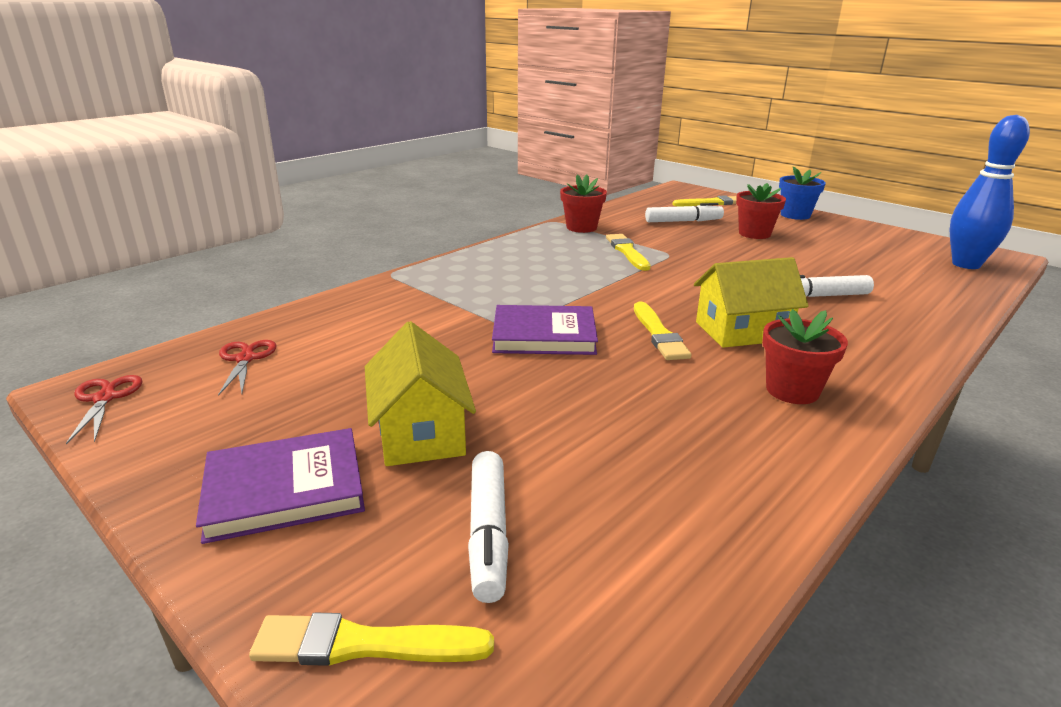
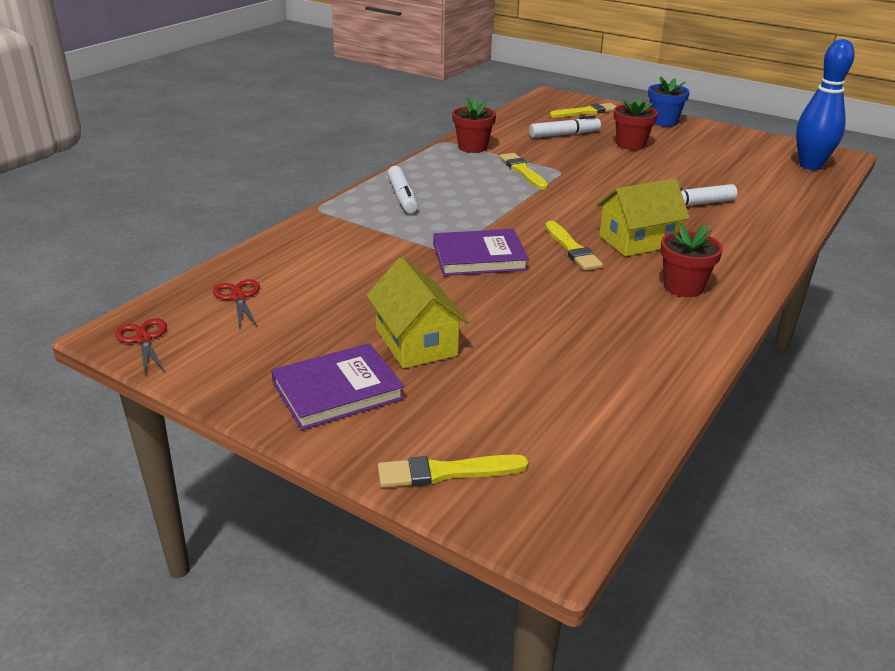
camera: 10 degrees left, 5 degrees up
white marker [468,451,509,603] -> white marker moved to [387,166,418,213]

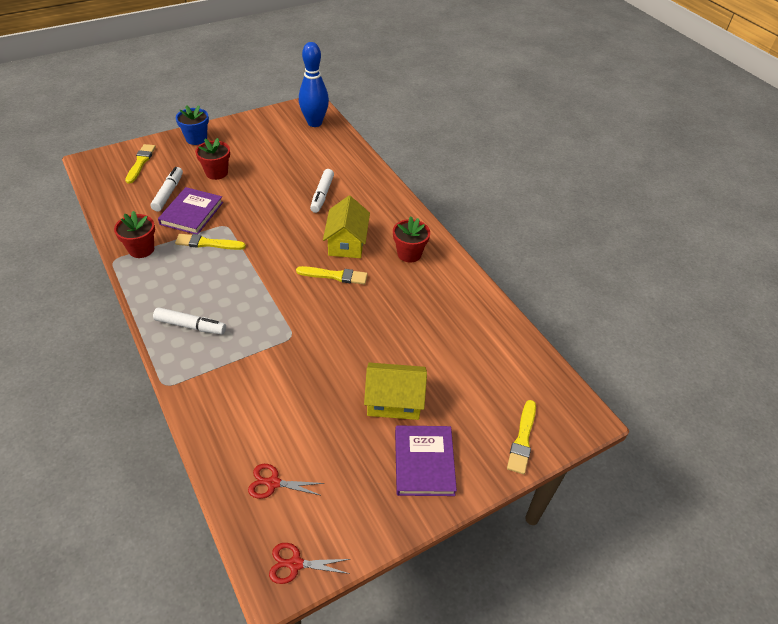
camera: 65 degrees left, 15 degrees up
purple book [433,229,529,276] -> purple book moved to [158,187,223,234]

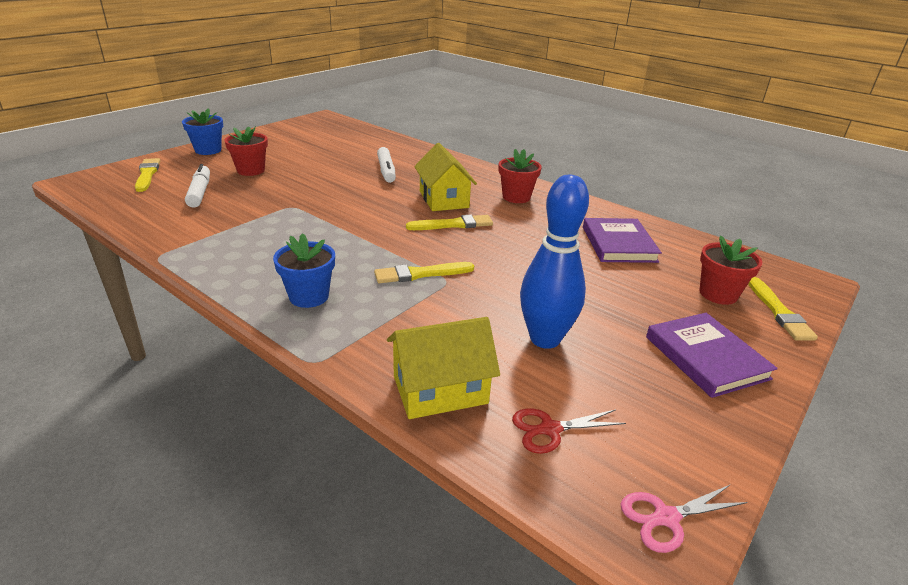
camera: 20 degrees left, 15 degrees down
red flower pot [114,211,155,258] -> red flower pot moved to [699,235,762,305]
white marker [153,307,226,335] -> blue flower pot [273,233,335,308]
purple book [158,187,223,234] -> purple book moved to [583,218,662,263]
yellow brush [175,234,246,250] -> yellow brush moved to [374,262,474,283]
red scissors [269,543,350,584] -> pink scissors [620,484,748,553]
blue bowling pin [299,42,329,127] -> blue bowling pin moved to [520,175,589,349]
yellow house [364,362,427,420] -> yellow house moved to [387,317,500,419]

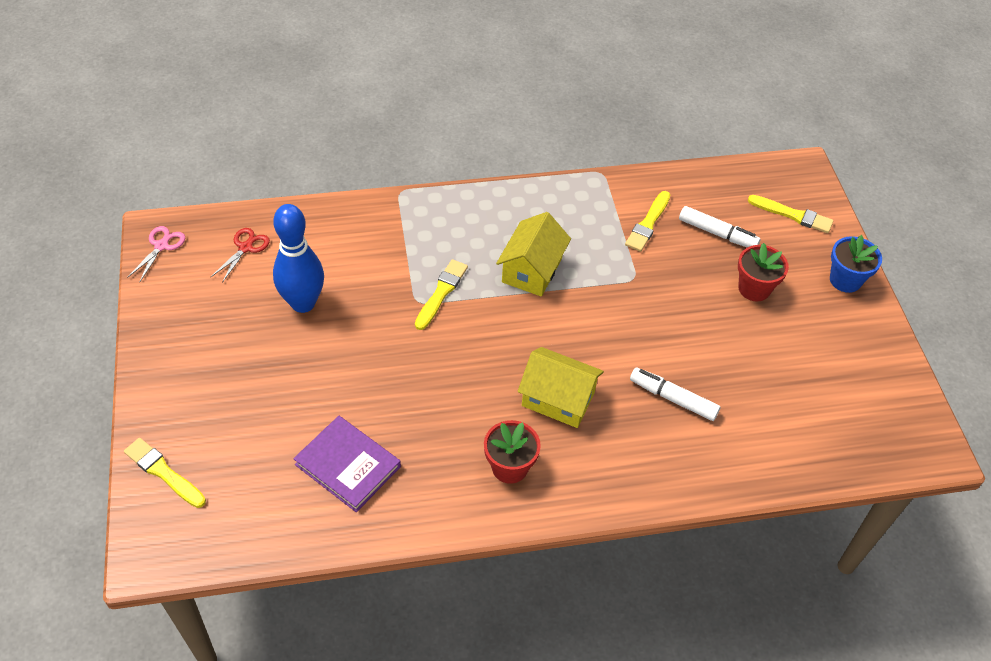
camera: 130 degrees right, 20 degrees up
blue flower pot [273,233,335,308] -> none
yellow house [387,317,500,419] -> yellow house moved to [496,212,571,297]
yellow brush [406,215,493,230] -> yellow brush moved to [625,191,671,252]
purple book [646,313,778,398] -> none
red flower pot [699,235,762,305] -> none

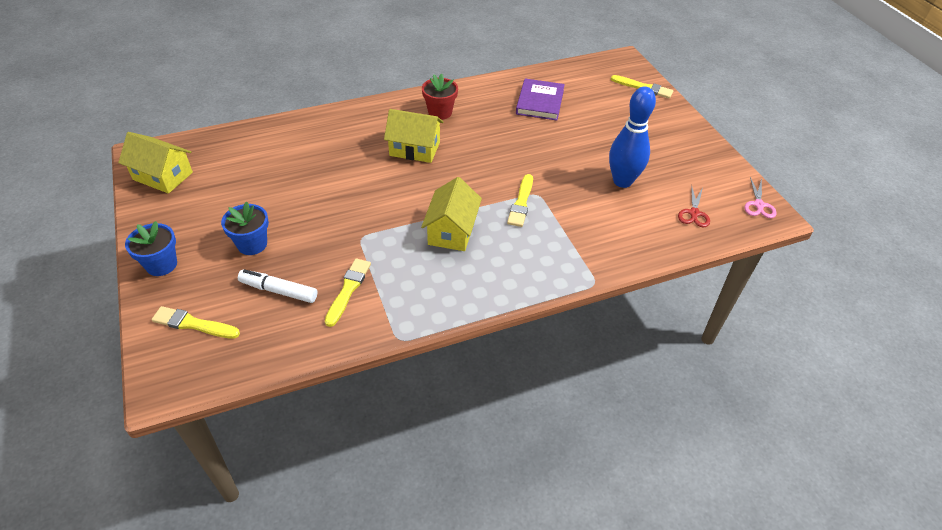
camera: 170 degrees right, 5 degrees down
purple book [293,416,401,512] -> purple book turned 75 degrees clockwise [516,79,565,120]
white marker [630,368,721,421] -> none
red flower pot [738,243,789,302] -> blue flower pot [221,201,269,255]
none -> yellow house [118,132,193,194]

